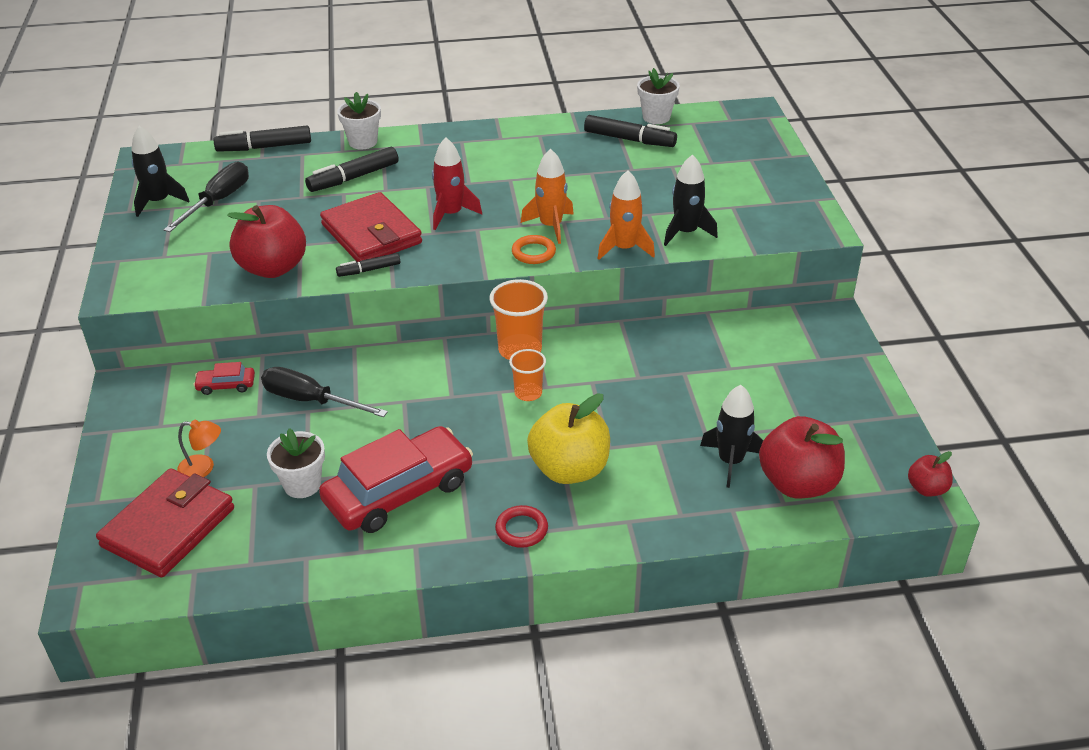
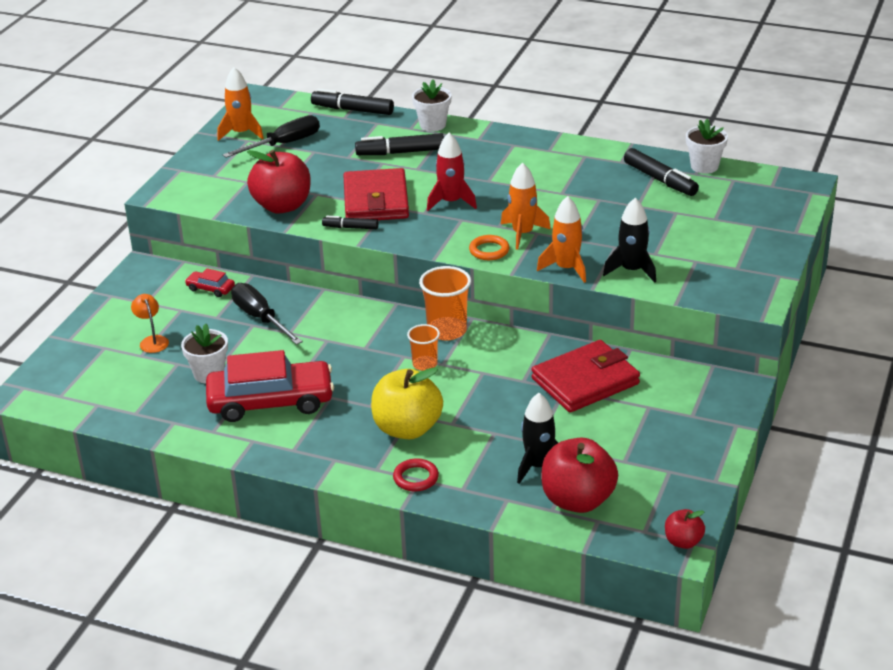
camera: 30 degrees right, 5 degrees down
red wallet [96,468,234,577] -> red wallet moved to [531,340,640,412]
black rocket [131,126,189,217] -> orange rocket [217,67,264,141]
orange lamp [177,420,221,477] -> orange lamp turned 150 degrees counterclockwise [131,294,169,353]
red ring [495,505,548,548] -> red ring moved to [393,458,439,491]

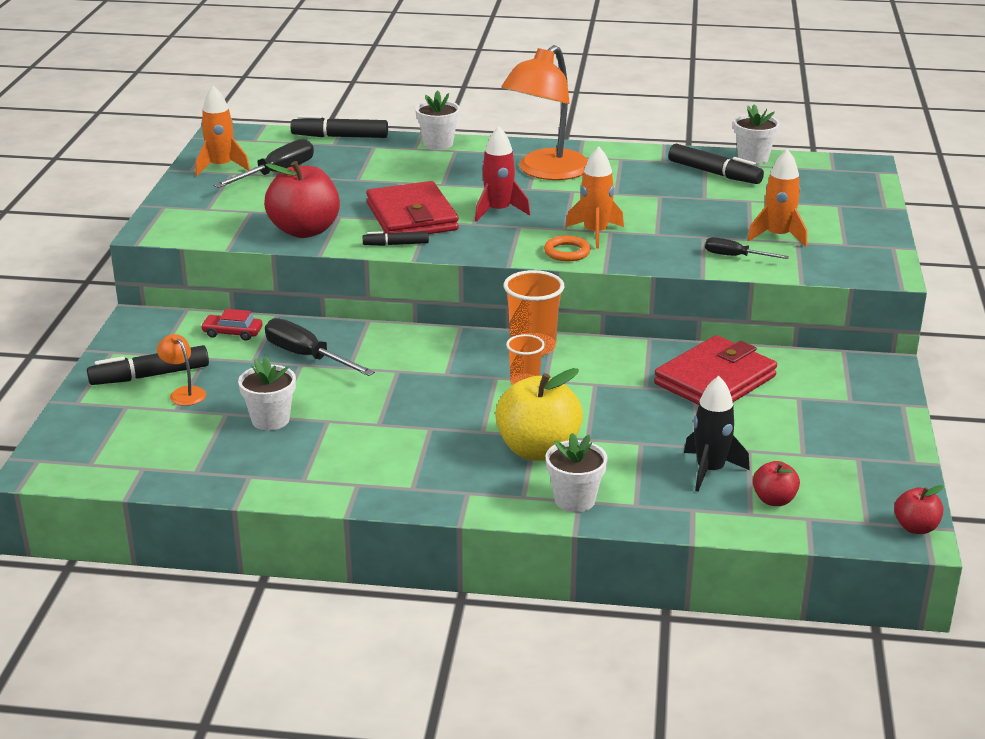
camera: 15 degrees left, 5 degrees down
red car [206,350,334,422] -> none
black marker [355,133,444,155] -> black marker moved to [87,345,209,385]
red ring [393,458,439,491] -> white flower pot [546,433,608,512]
orange rocket [537,196,586,283] -> orange rocket moved to [747,149,807,247]
red apple [541,437,618,513] -> red apple [753,461,800,506], size x0.51
black rocket [603,198,656,283] -> black screwdriver [705,237,789,259]
none -> orange lamp [501,45,588,180]

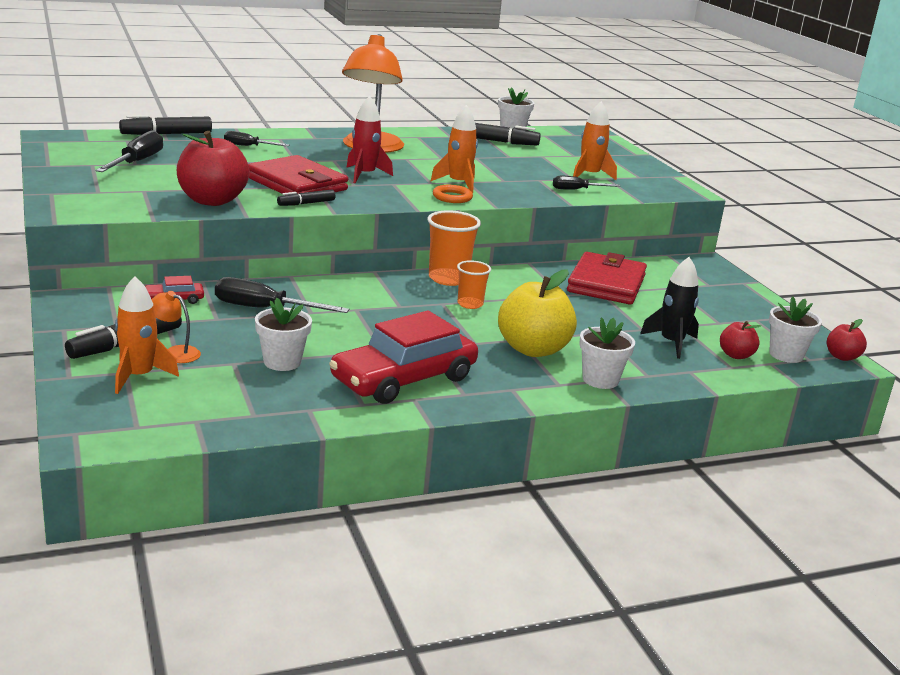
camera: 30 degrees left, 5 degrees down
orange rocket [195,85,250,176] -> orange rocket moved to [115,276,179,394]
white flower pot [415,90,460,150] -> white flower pot moved to [769,296,822,363]
none -> black screwdriver [224,131,289,146]
none -> red car [329,310,478,404]

